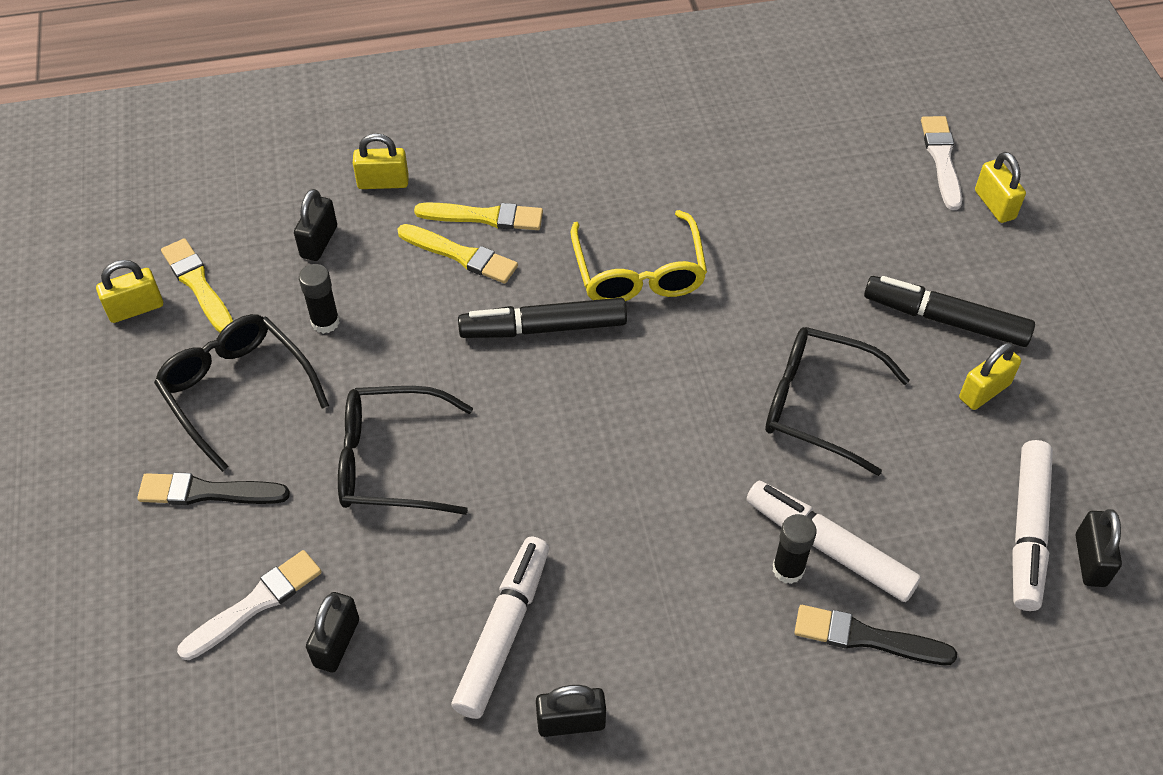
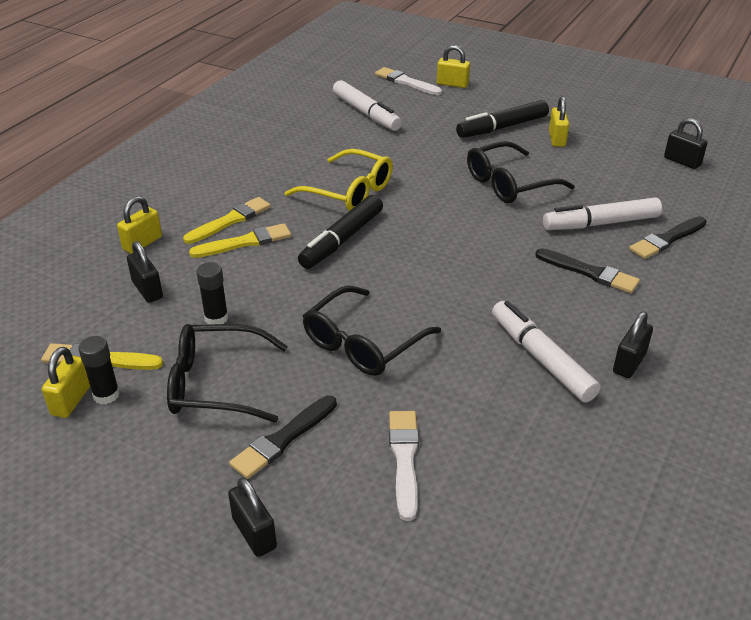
camera: 50 degrees left, 15 degrees down
black padlock [306,592,359,672] -> black padlock moved to [228,477,277,557]
black glue stick [773,514,817,584] -> black glue stick moved to [78,336,120,404]
white marker [1012,440,1053,611] -> white marker moved to [333,80,402,131]
none -> black brush [535,248,640,293]

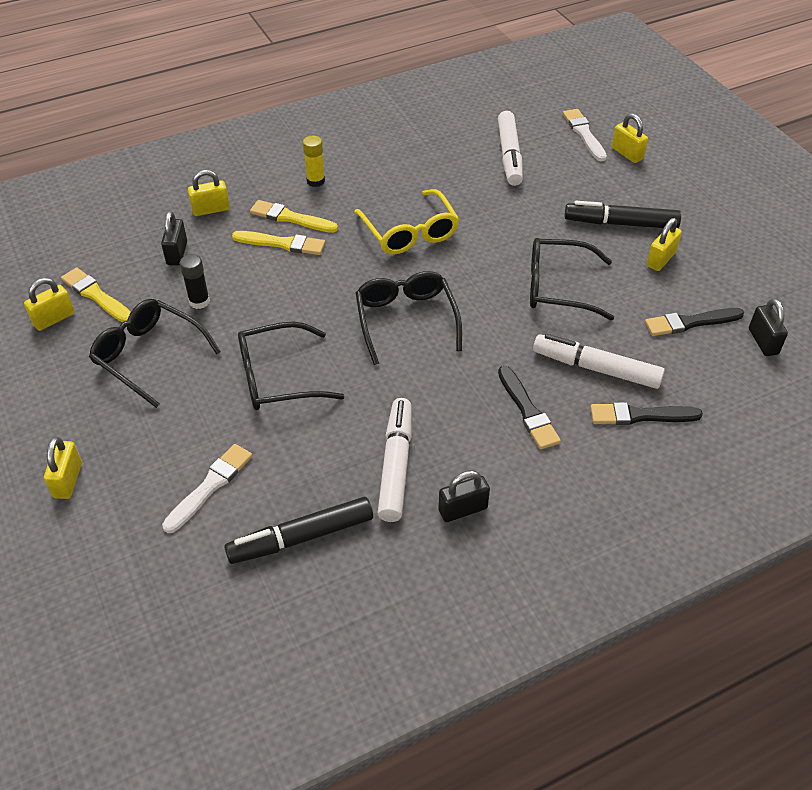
camera: 35 degrees right, 10 degrees up
black glue stick [78,336,120,404] -> none
yellow brush [183,197,271,244] -> yellow brush turned 150 degrees counterclockwise [250,200,338,233]
black padlock [228,477,277,557] -> yellow padlock [44,437,82,499]
black brush [229,396,337,479] -> black brush moved to [645,308,744,336]
black marker [298,195,383,269] -> black marker moved to [224,497,373,564]
none -> yellow glue stick [303,135,325,187]
none -> black glasses [355,271,462,365]

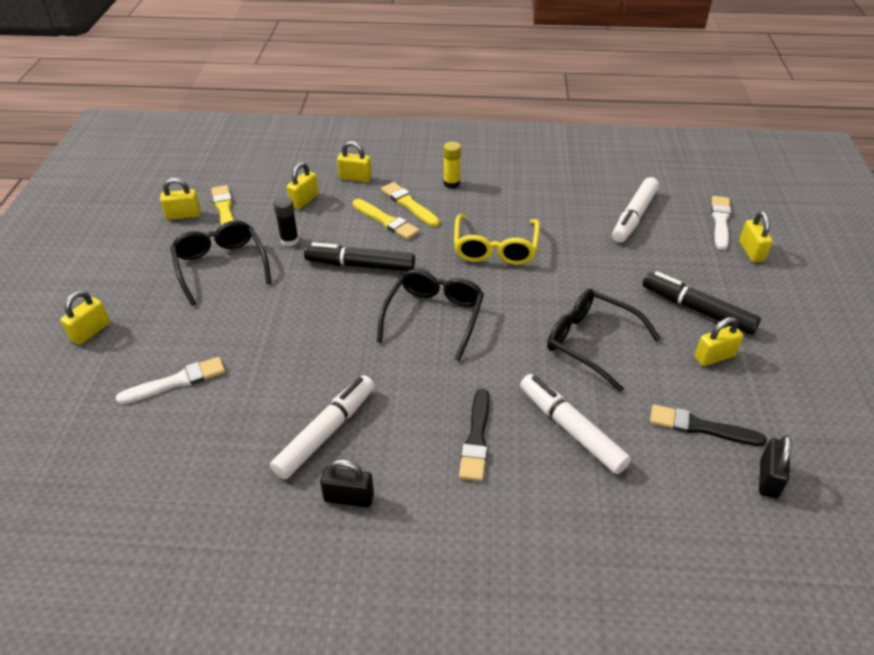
camera: 30 degrees right, 5 degrees down
black padlock [161,211,187,265] -> yellow padlock [287,162,319,209]
black marker [224,497,373,564] -> black marker moved to [304,242,415,271]
black glasses [238,322,344,410] -> none
black brush [590,402,703,425] -> none

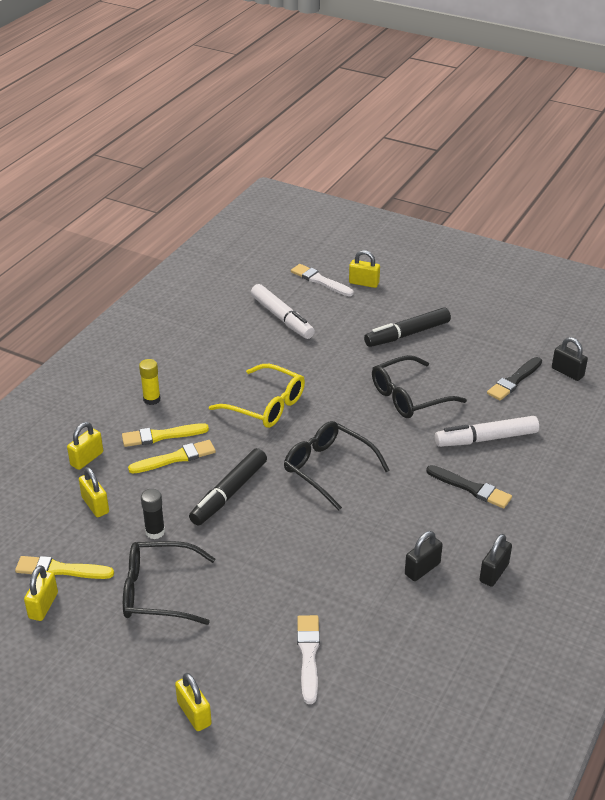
camera: 65 degrees left, 5 degrees down
white marker [270,375,375,480] -> black padlock [405,531,443,581]
yellow padlock [694,317,743,366] -> none

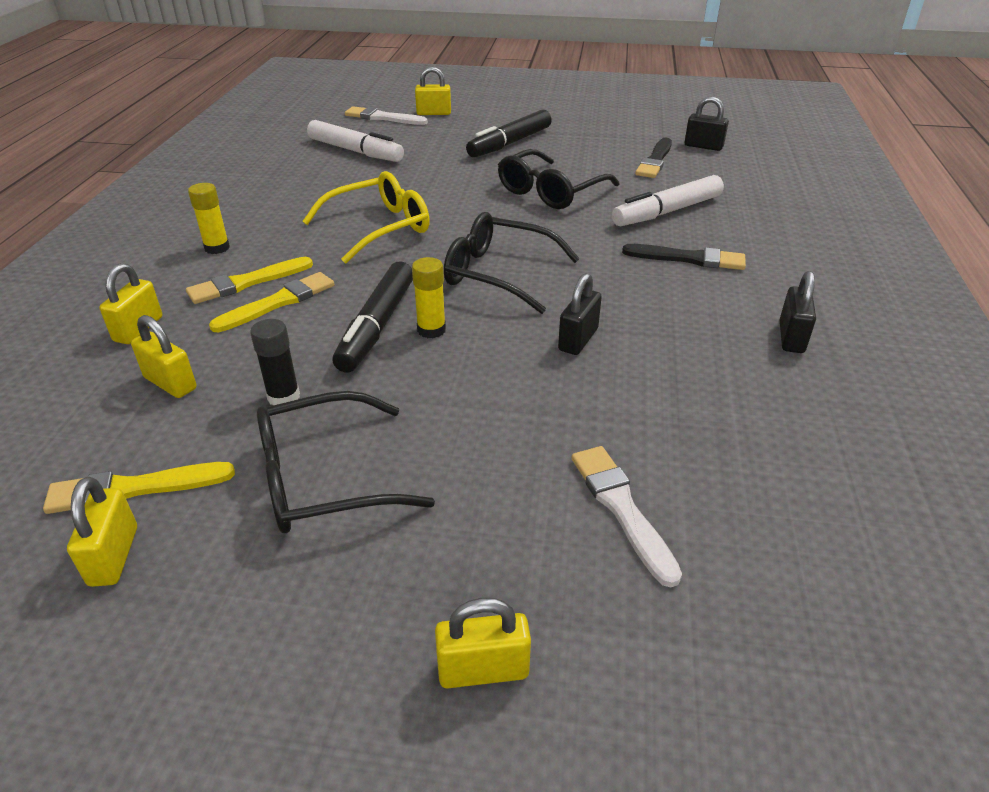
camera: 20 degrees left, 0 degrees up
yellow padlock [175,673,212,731] -> yellow padlock turned 45 degrees counterclockwise [435,598,531,688]
yellow glasses [209,364,305,428] -> yellow glasses turned 45 degrees counterclockwise [302,171,430,264]
black padlock [405,531,443,581] -> black padlock moved to [558,273,602,355]
none -> yellow glue stick [412,257,446,339]

